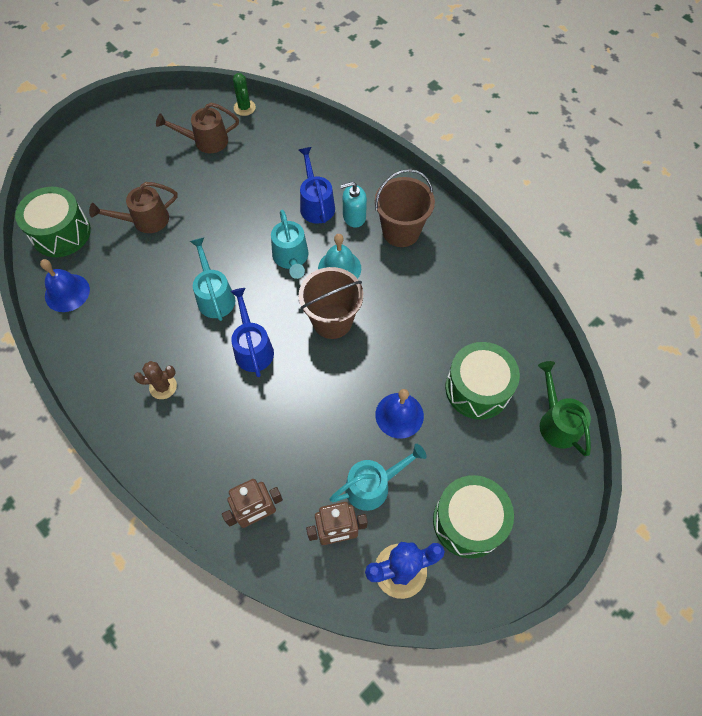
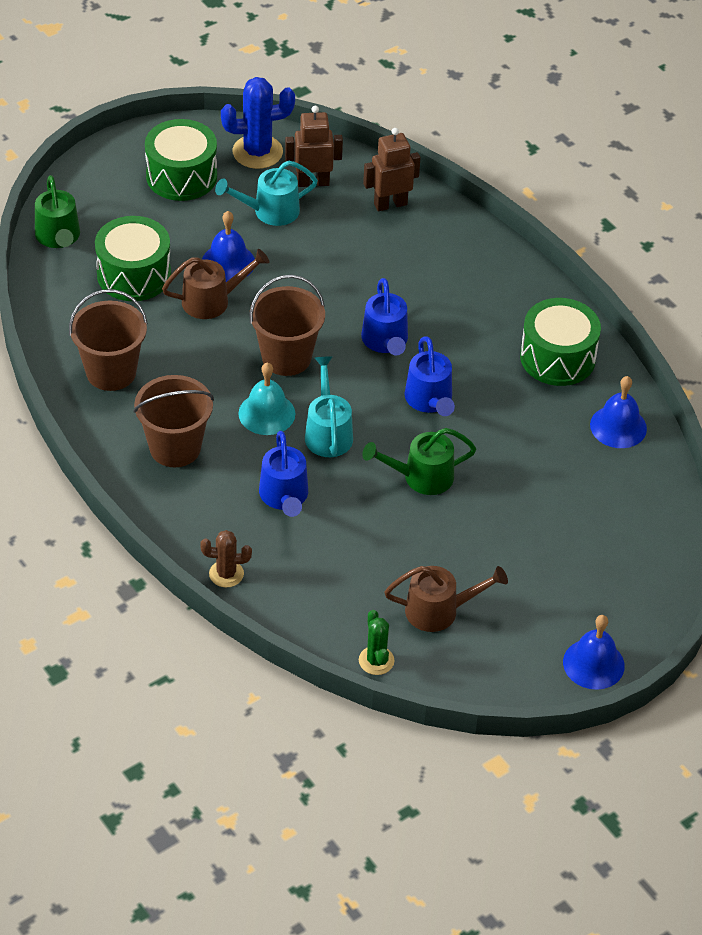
camera: 175 degrees left, 15 degrees down
green drum [15,187,91,257] -> green drum moved to [520,298,601,386]
brown watering can [89,182,178,233] -> brown watering can moved to [162,249,270,319]
brown cactus [134,361,177,399] -> brown cactus moved to [200,530,252,587]
turquoise watering can [190,237,235,321] -> blue watering can [404,336,455,416]
turquoise soap dispenser [340,182,367,228] -> none
none -> brown bucket [69,289,148,391]
none -> green watering can [362,428,476,495]
none -> blue bell [563,615,625,690]

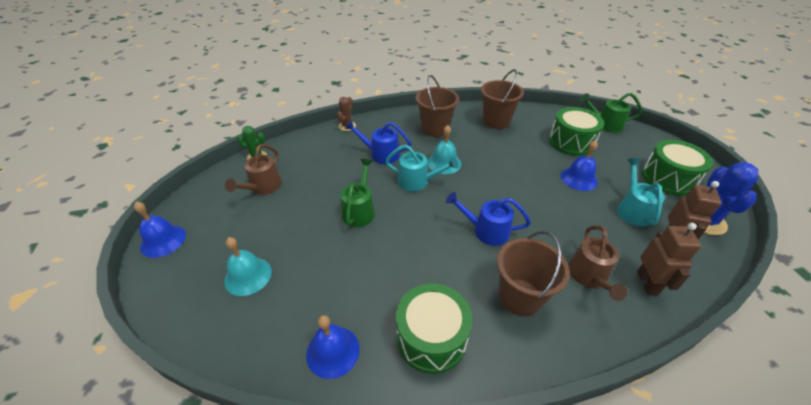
camera: 115 degrees right, 5 degrees down
brown watering can [162,249,270,319] -> brown watering can moved to [568,225,628,301]
brown bucket [250,275,325,376] -> brown bucket moved to [497,231,570,317]
blue watering can [404,336,455,416] -> none
none -> turquoise bell [224,237,272,296]

